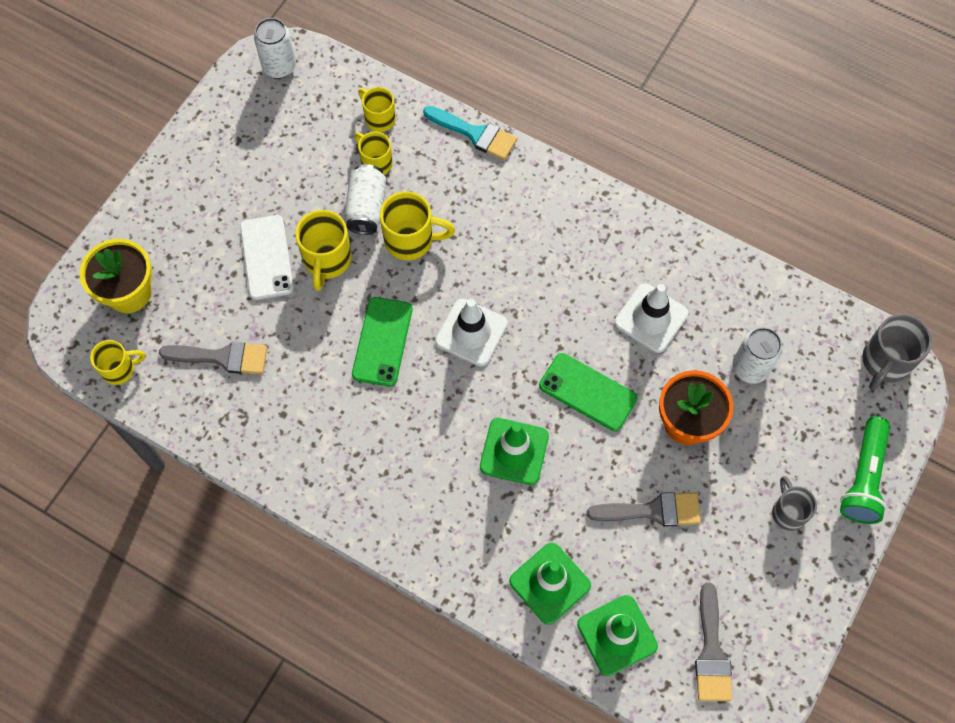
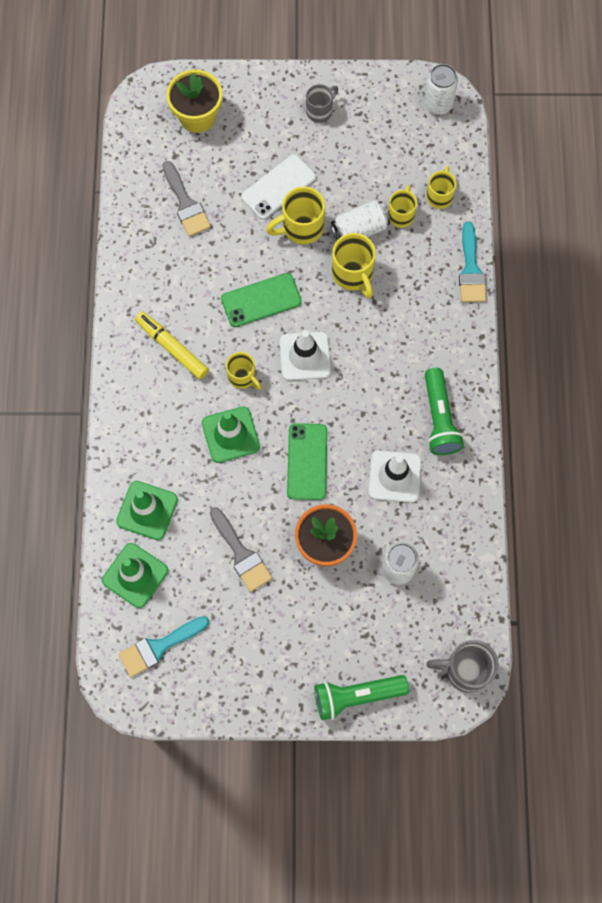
camera: 60 degrees right, 5 degrees up
yellow mug [90,340,146,385] -> yellow mug moved to [226,352,262,390]
grey brush [695,582,732,701] -> turquoise brush [118,616,210,677]
grey mug [772,476,817,531] -> grey mug moved to [306,84,338,123]
none -> yellow marker [135,311,209,380]
none -> green flashlight [425,368,464,455]

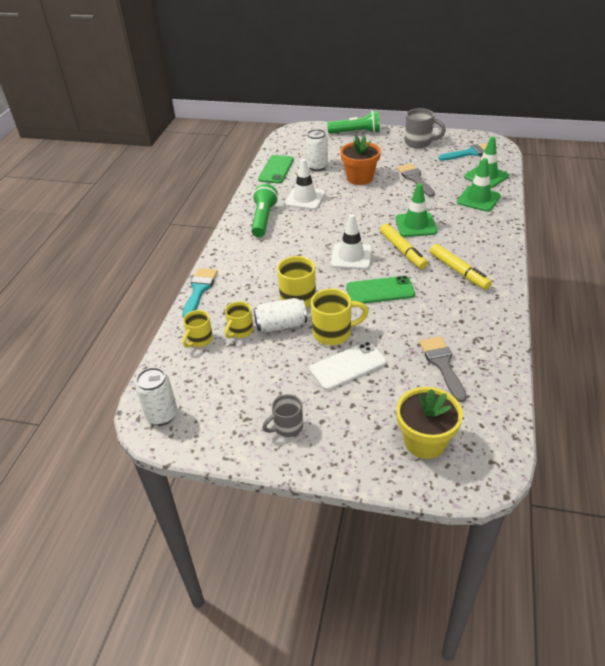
camera: 165 degrees left, 30 degrees down
yellow mug [226,352,262,390] -> yellow marker [380,224,428,269]
green phone [287,423,327,500] -> green phone moved to [258,155,294,183]
grey mug [426,640,499,693] -> grey mug moved to [405,108,446,148]

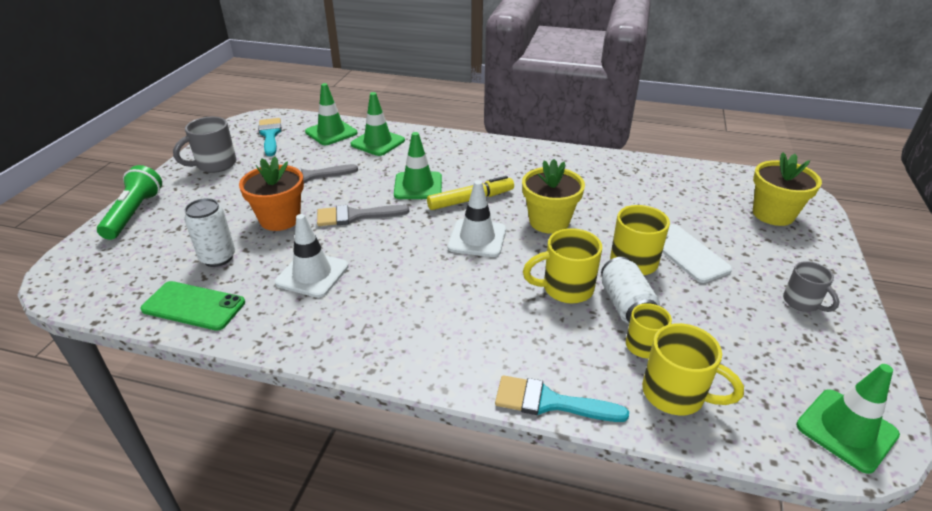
camera: 90 degrees left, 5 degrees down
white can [136,367,177,425] -> green traffic cone [796,364,900,474]
yellow mug [182,310,213,348] -> yellow mug [642,323,744,415], size x1.52
green flashlight [251,184,278,237] -> none
green phone [346,276,415,304] -> yellow flower pot [522,159,585,234]
grey mug [405,108,446,148] -> grey mug turned 150 degrees counterclockwise [173,117,237,173]
grey brush [419,336,467,402] -> grey brush moved to [317,205,409,226]
yellow marker [430,244,492,290] -> none

